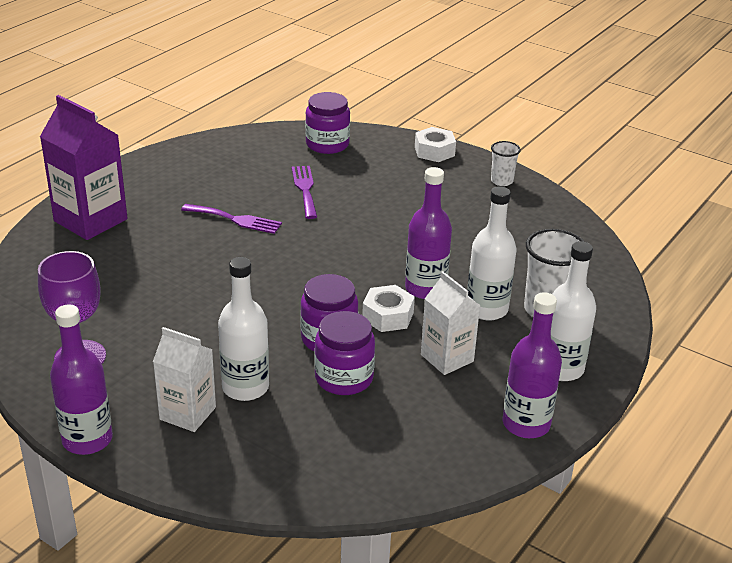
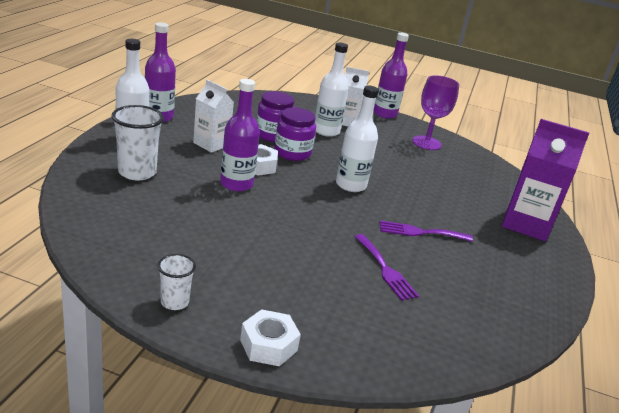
camera: 160 degrees right, 5 degrees down
purple jar [305,92,350,154] -> none
white bottle [467,186,516,321] -> white bottle moved to [336,86,379,192]

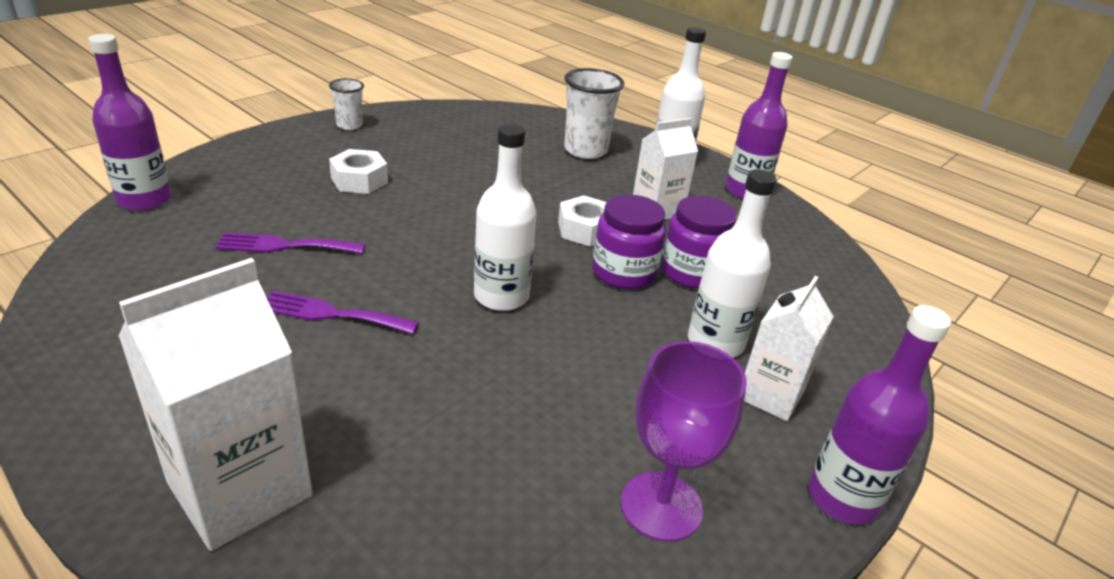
camera: 115 degrees right, 5 degrees up
purple bottle [220,79,260,192] -> purple bottle moved to [88,34,171,211]
white nut [240,309,301,366] -> white nut moved to [329,149,388,194]
purple fork [380,220,473,242] -> purple fork turned 105 degrees counterclockwise [267,291,419,334]
purple carton [502,119,589,242] -> white carton [118,258,313,551]

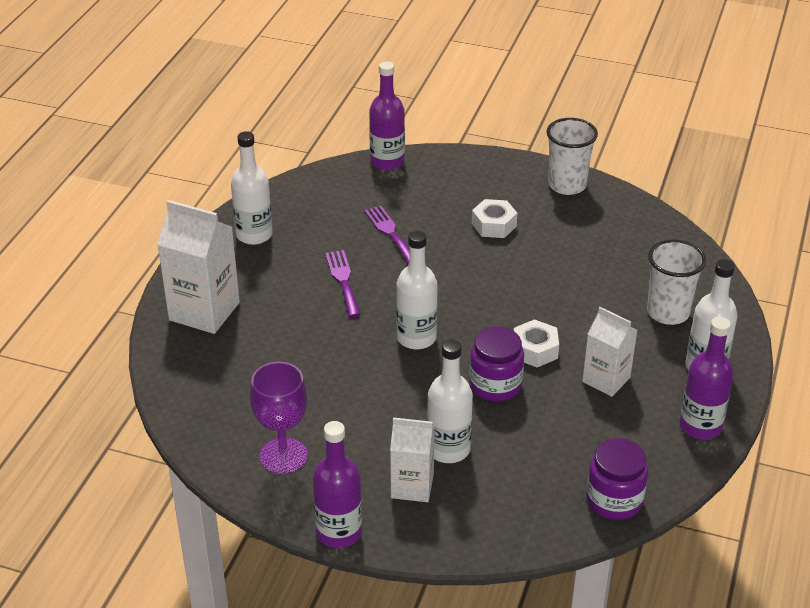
camera: 70 degrees right, 5 degrees up
white cup [329,79,364,130] -> white cup [546,118,598,195], size x1.75
purple jar [661,195,737,289] -> purple jar moved to [586,438,648,520]
none -> white bottle [231,131,273,245]

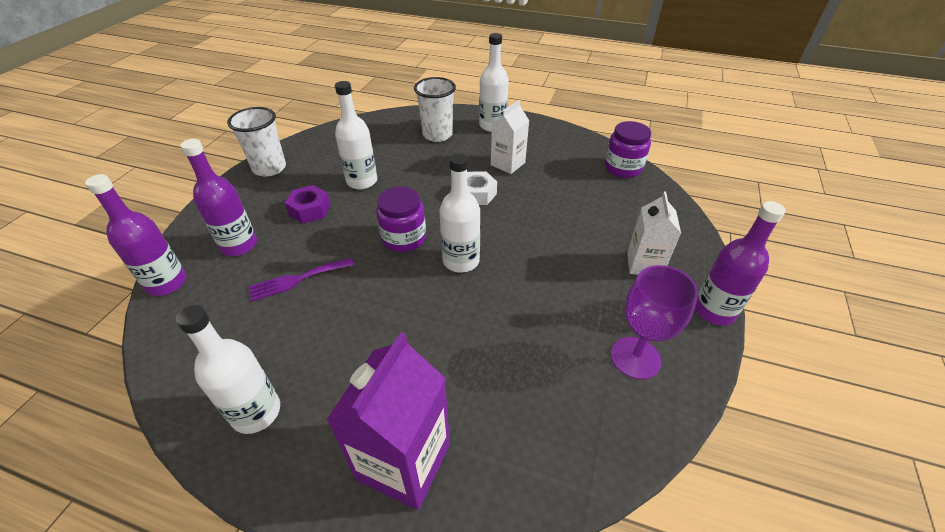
camera: 90 degrees left, 5 degrees up
white carton [157,200,240,334] -> purple carton [326,332,450,510]
purple fork [325,250,361,317] -> none
white bottle [427,339,473,463] -> white bottle moved to [335,81,377,189]
purple jar [470,326,524,401] -> purple jar moved to [376,186,426,252]
white nut [472,199,517,238] -> purple nut [285,185,330,223]
purple bottle [679,317,734,440] -> purple bottle moved to [180,139,257,256]

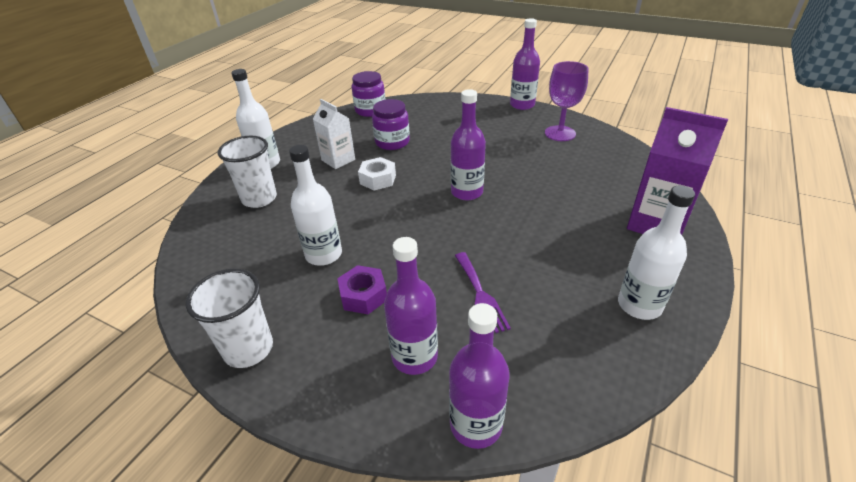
camera: 80 degrees left, 5 degrees down
purple jar [376,186,426,252] -> purple jar moved to [372,99,410,150]
white bottle [439,153,480,273] -> purple bottle [451,89,486,200]
white carton [627,191,681,275] -> none

